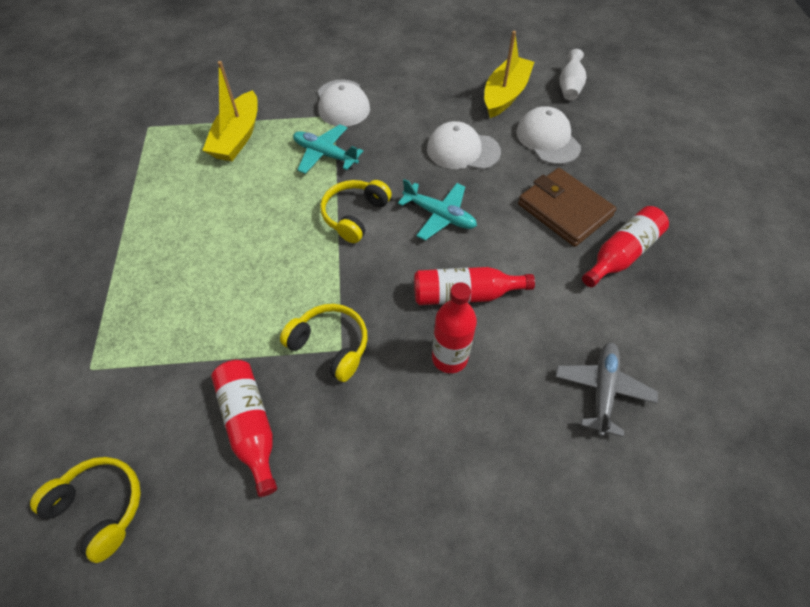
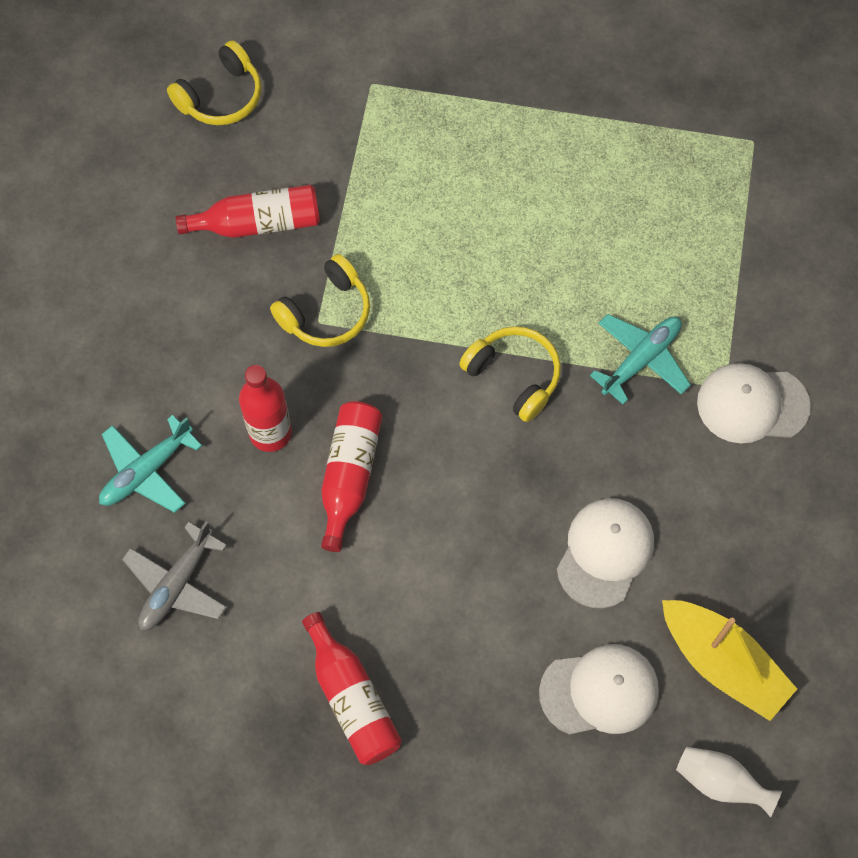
camera: 105 degrees right, 10 degrees up
yellow boat [202,61,258,161] -> none
turquoise plane [398,179,477,240] -> turquoise plane moved to [99,415,202,513]
brown wallet [518,168,617,247] -> none
grey plane [556,342,658,437] -> grey plane turned 90 degrees clockwise [122,521,227,630]

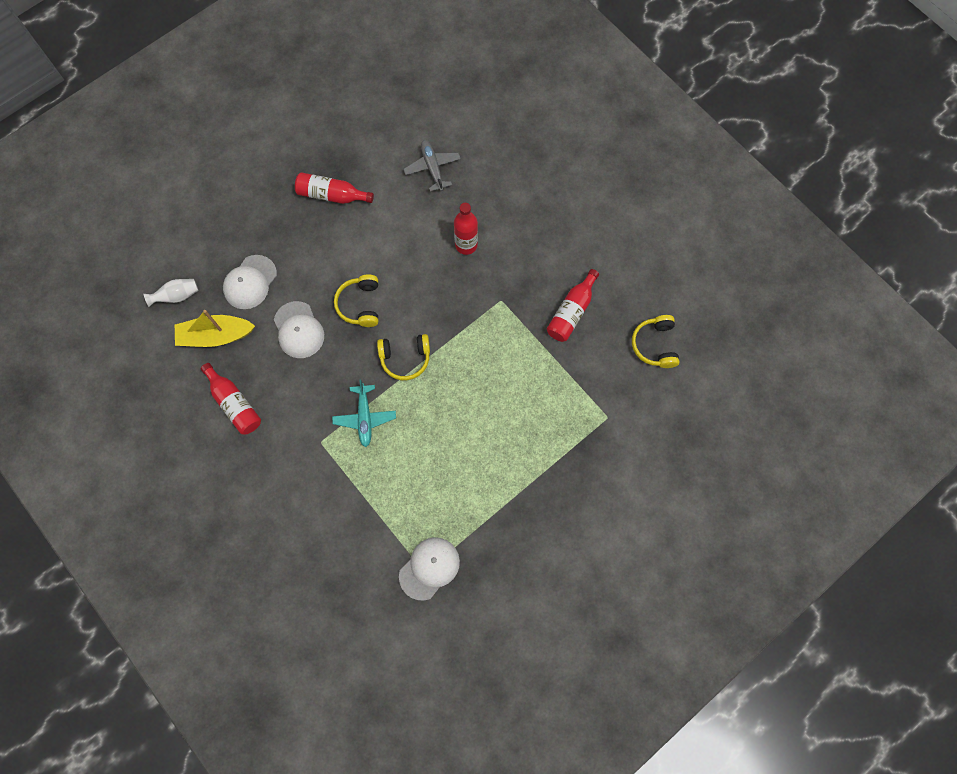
camera: 130 degrees right, 5 degrees up
turquoise plane [99,415,202,513] -> none
yellow headphones [270,254,370,347] -> yellow headphones moved to [334,274,378,327]
red bottle [321,401,382,552] -> red bottle moved to [201,363,261,435]
white cap [697,363,811,443] -> white cap moved to [399,537,460,601]

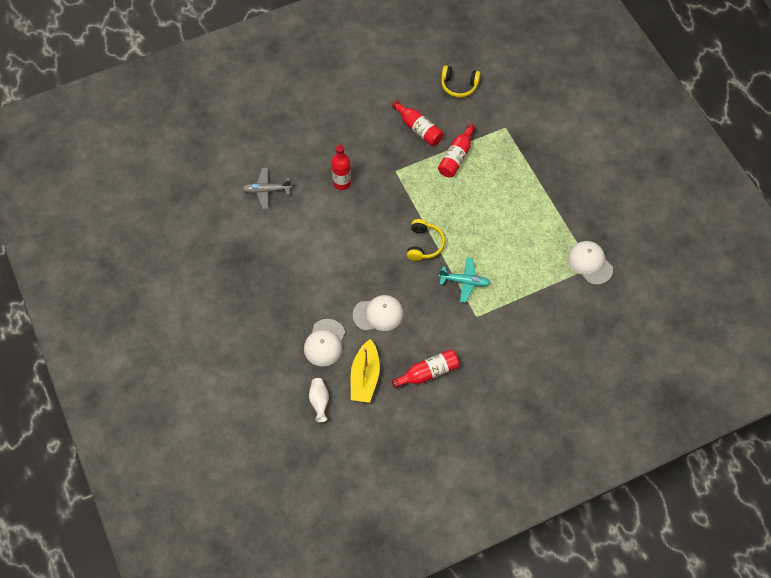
camera: 75 degrees left, 10 degrees down
white cap [223,255,277,309] -> white cap turned 60 degrees clockwise [304,319,345,366]
red bottle [295,172,374,204] -> red bottle moved to [438,124,475,177]
yellow headphones [334,274,378,327] -> none

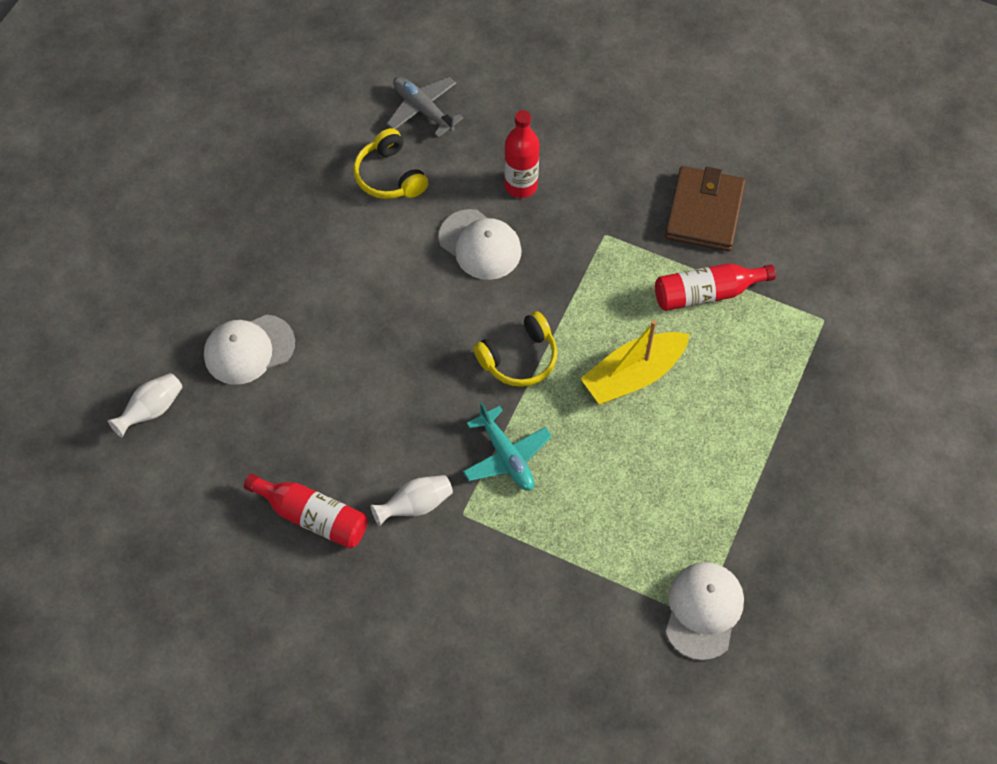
camera: 50 degrees right, 0 degrees up
yellow boat [351,339,380,403] -> yellow boat moved to [580,320,690,404]
white cap [353,295,404,331] -> white cap moved to [439,209,522,280]
red bottle [392,101,443,146] -> brown wallet [665,166,746,252]
yellow headphones [441,65,481,98] -> yellow headphones moved to [353,128,428,199]
none -> white vase [371,475,453,526]

